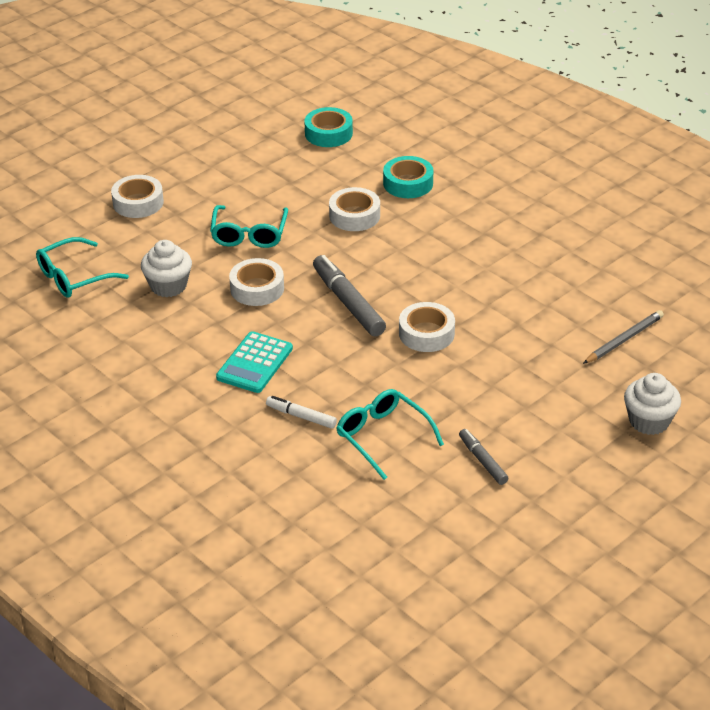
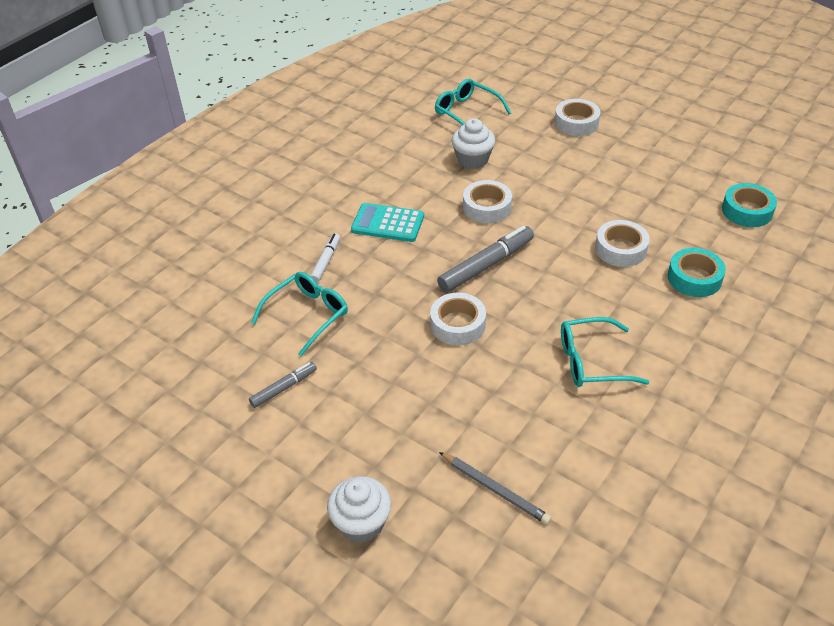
camera: 80 degrees right, 5 degrees up
turquoise glasses [210,205,288,248] -> turquoise glasses moved to [561,317,649,387]

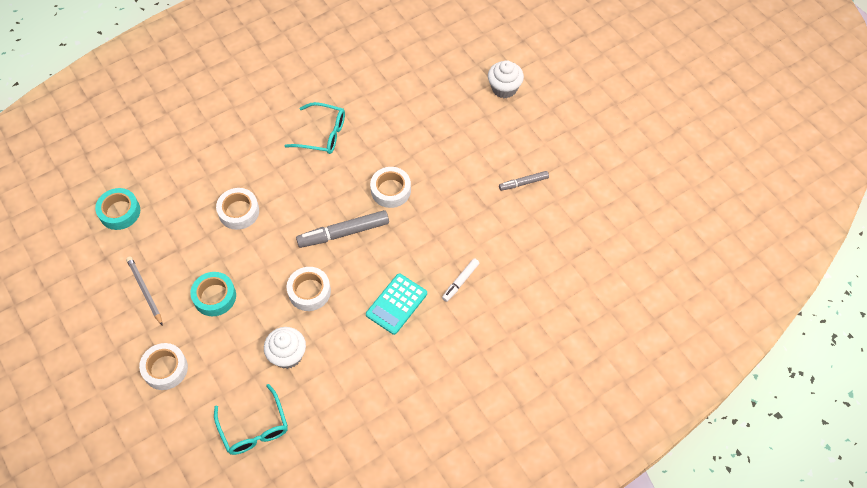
camera: 160 degrees left, 15 degrees up
turquoise glasses [251,272,348,356] -> none
turquoise calculator [351,203,424,242] -> turquoise calculator turned 90 degrees clockwise [366,274,427,335]
grey pencil [439,452,552,524] -> grey pencil moved to [126,256,163,326]
turquoise tape [668,248,726,297] -> turquoise tape moved to [190,272,236,316]

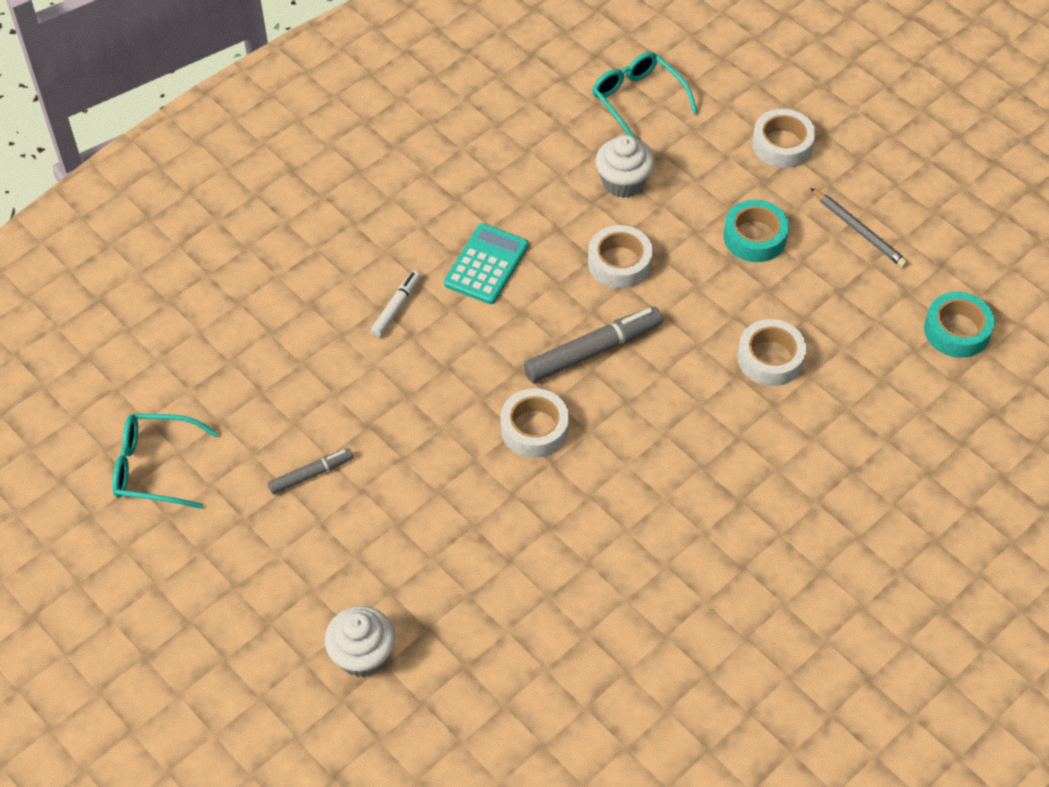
camera: 170 degrees right, 5 degrees down
turquoise glasses [285,102,345,154] -> turquoise glasses moved to [112,413,218,509]

